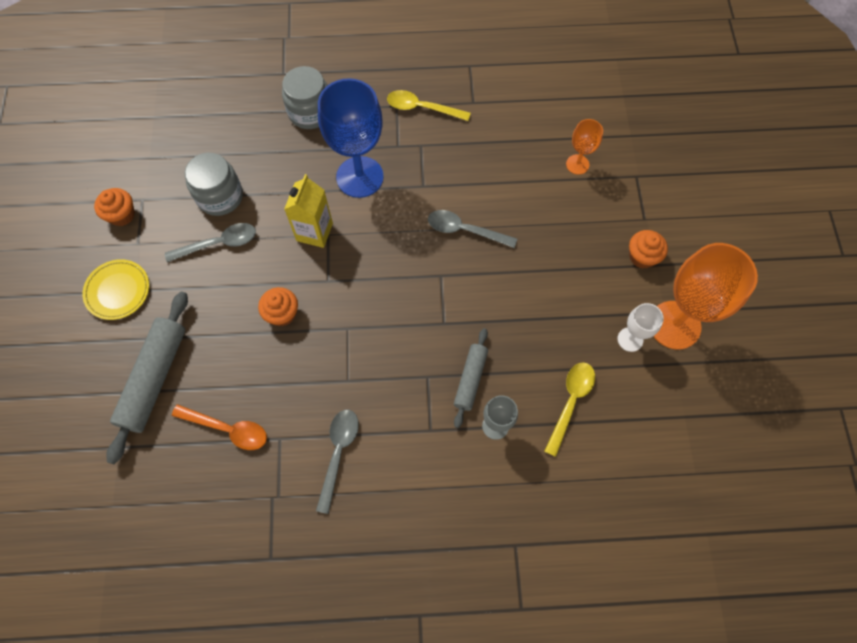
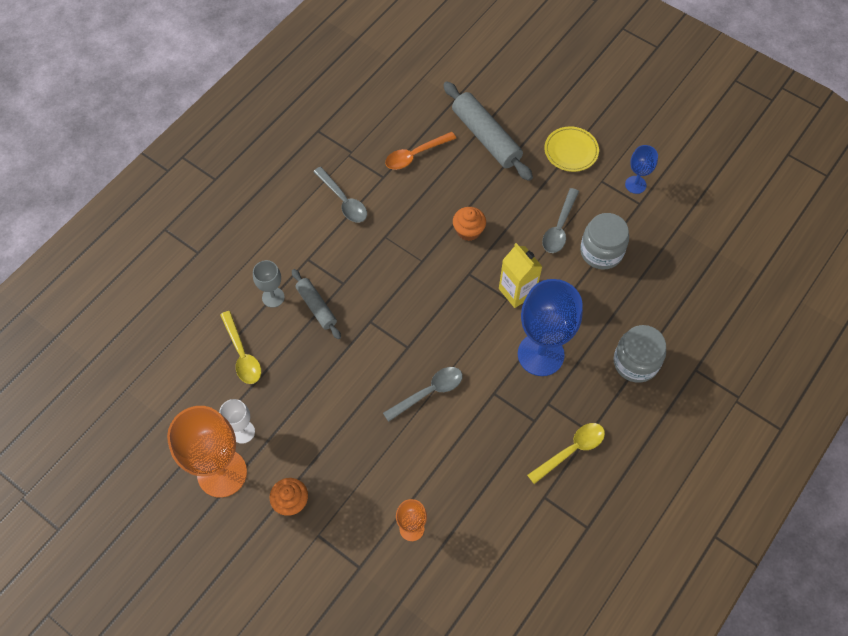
camera: 130 degrees right, 5 degrees down
orange cupcake [94,188,135,226] -> blue goblet [625,145,658,194]

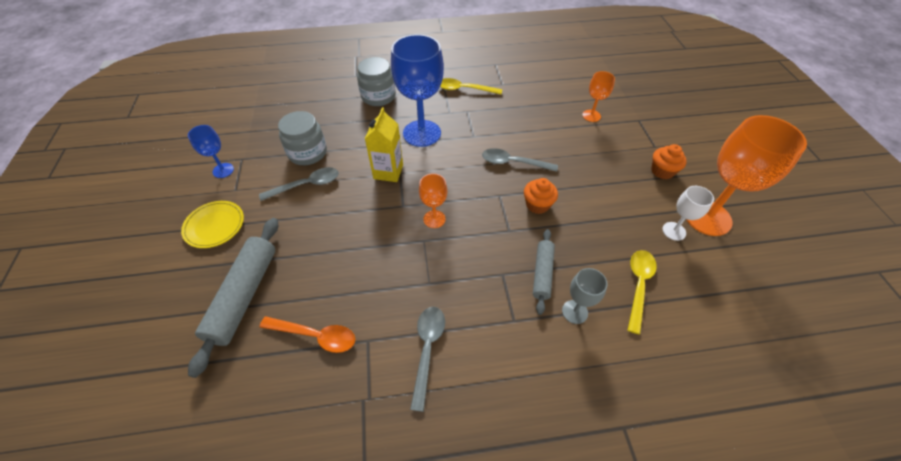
camera: 135 degrees left, 10 degrees down
orange cupcake [453,207,486,241] -> orange cupcake moved to [524,178,558,214]
none -> orange goblet [419,173,447,228]

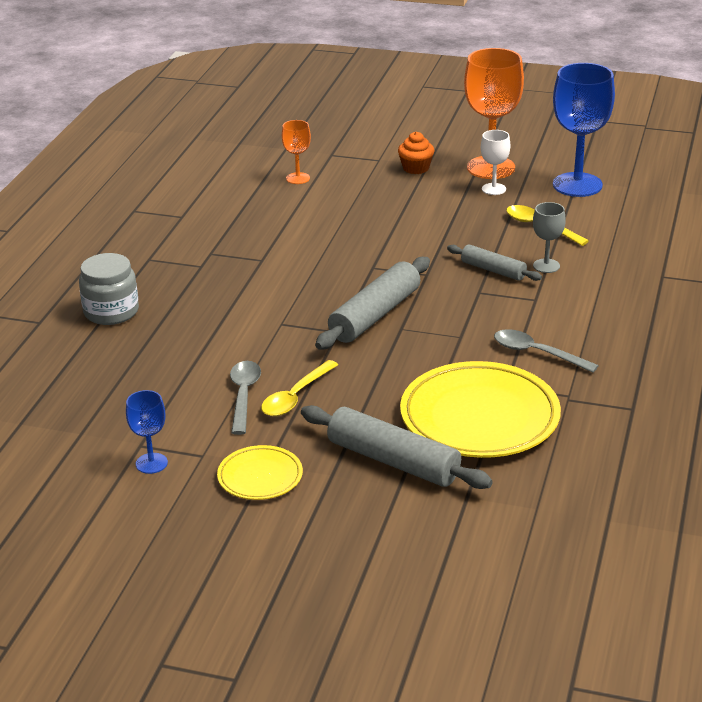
camera: 65 degrees left, 20 degrees down
orange spoon [259,316,355,353] -> yellow plate [400,361,561,458]
grey jar [278,111,327,165] -> none
yellow carton [365,107,403,182] -> none
blue goblet [391,34,444,147] -> blue goblet moved to [553,63,615,197]
orange goblet [419,173,447,228] -> grey rolling pin [315,257,430,350]
yellow spoon [440,78,502,95] -> yellow spoon moved to [261,360,338,416]
grey spoon [482,148,558,172] -> none
orange cupcake [524,178,558,214] -> none

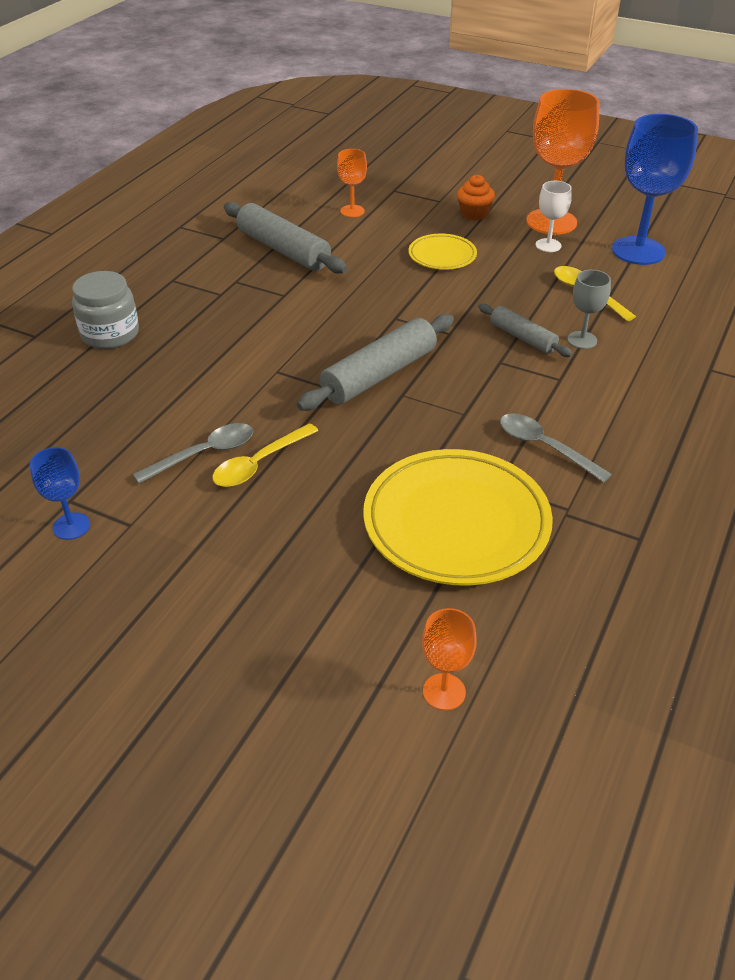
camera: 10 degrees right, 10 degrees up
yellow plate [217,445,303,500] -> yellow plate moved to [408,234,477,270]
grey spoon [230,361,261,435] -> grey spoon turned 45 degrees clockwise [133,423,253,484]
grey rolling pin [301,405,493,489] -> grey rolling pin moved to [224,202,347,274]
none -> orange goblet [422,608,477,710]

